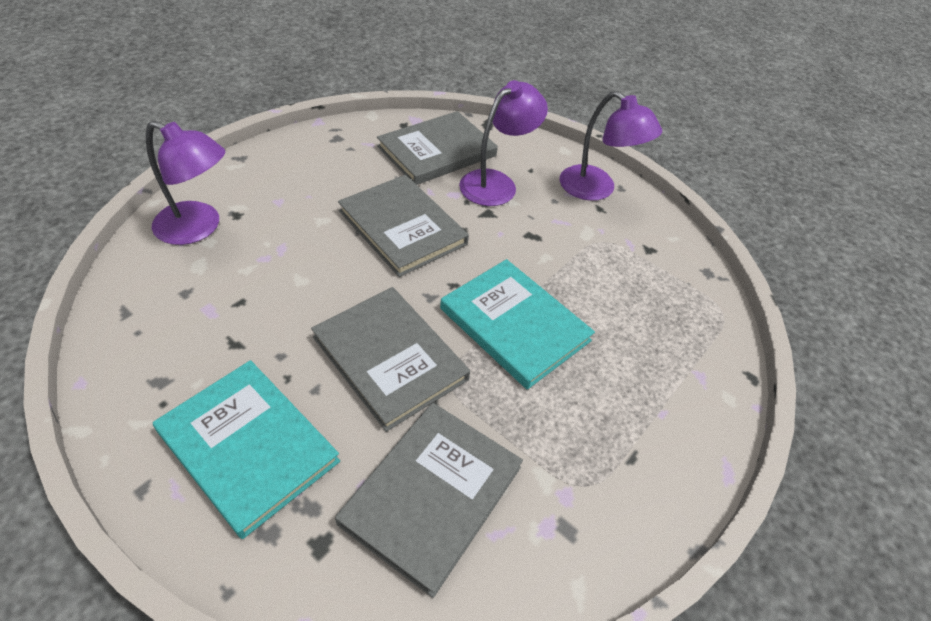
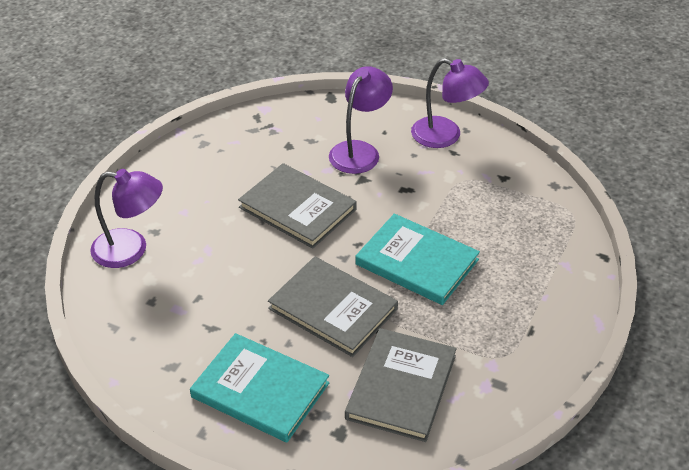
camera: 10 degrees left, 5 degrees down
grey book [377,111,498,185] -> none

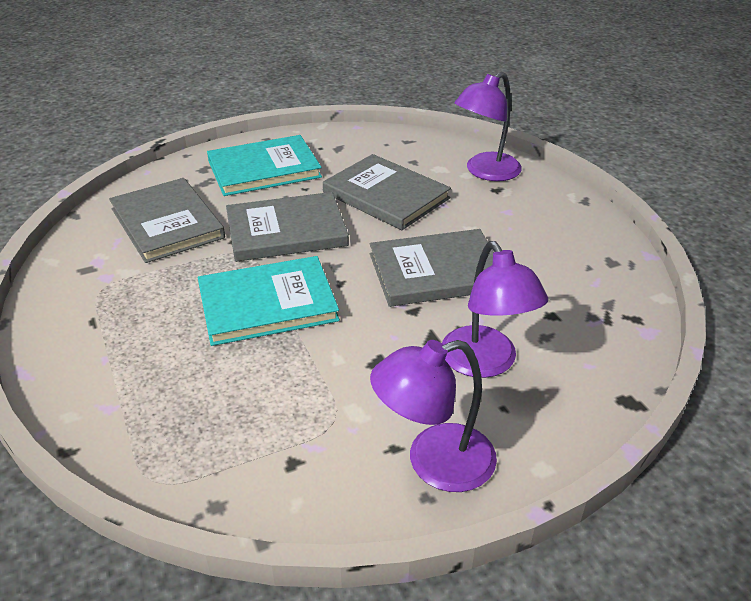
camera: 130 degrees right, 5 degrees down
none -> grey book [323,154,451,230]

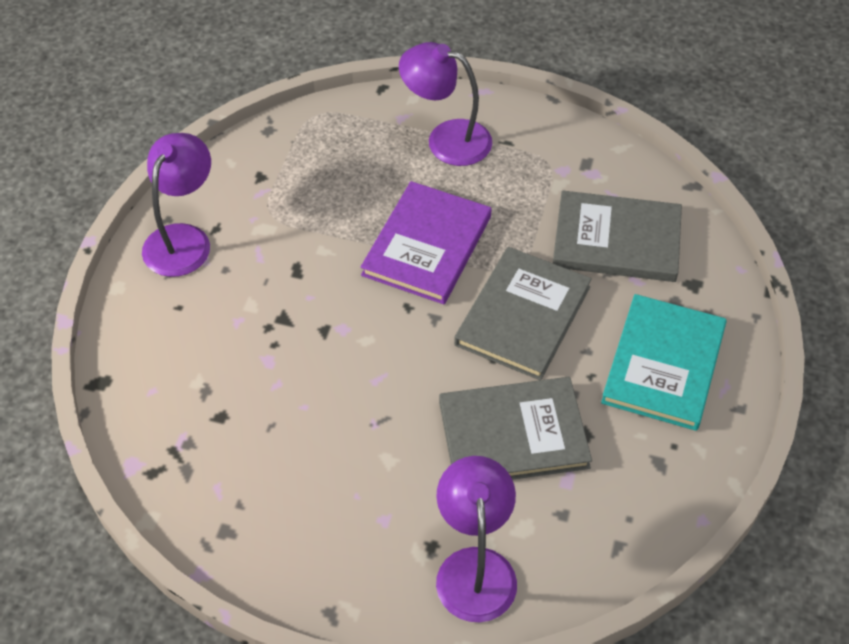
camera: 130 degrees right, 15 degrees up
turquoise book [198,256,340,346] -> purple book [361,181,491,304]
grey book [370,229,494,307] -> none
purple lamp [442,241,548,378] -> purple lamp moved to [399,42,492,166]

